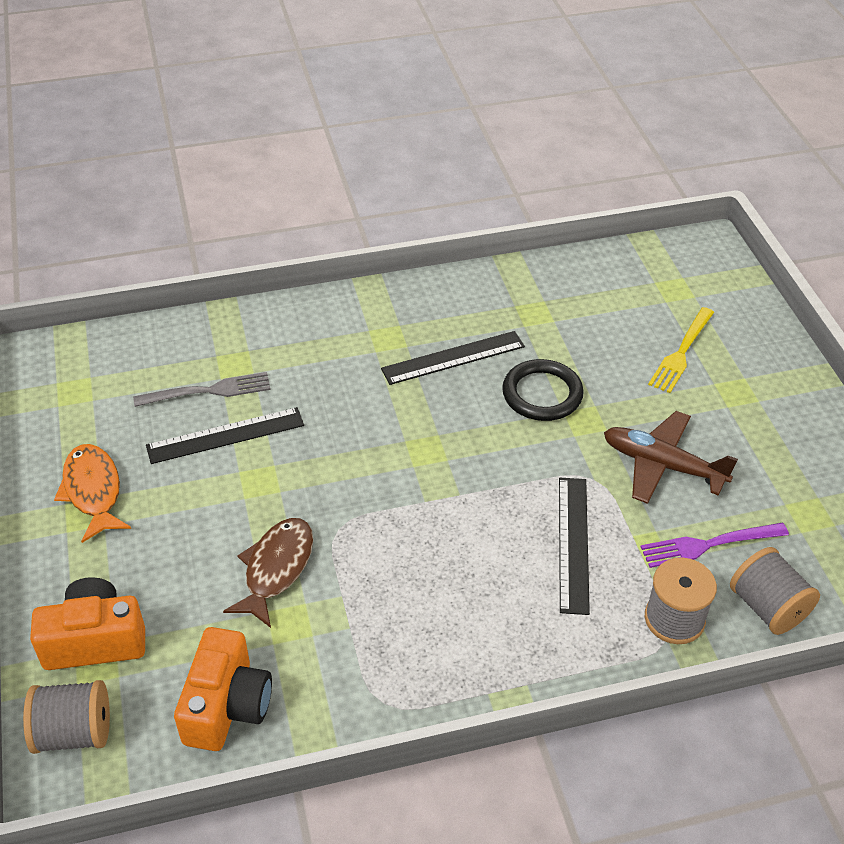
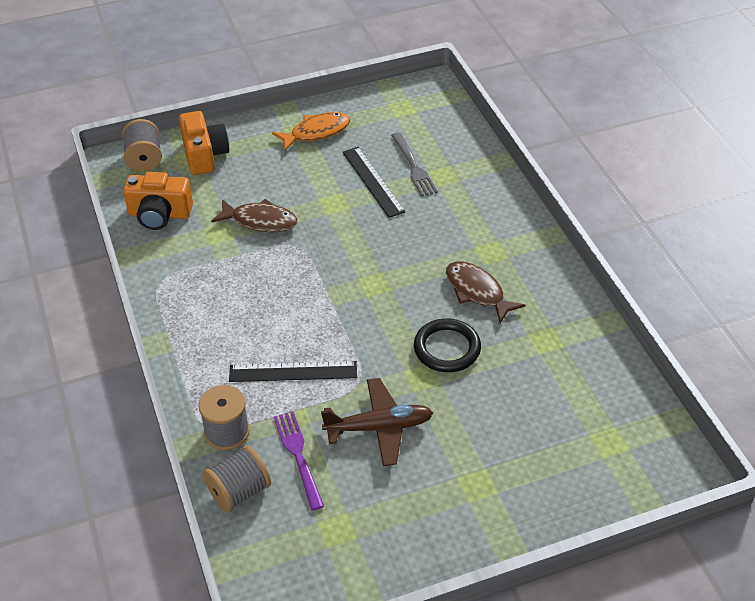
camera: 85 degrees right, 0 degrees up
black ruler [381,331,525,385] -> brown fish [446,261,525,323]
brown plane [604,411,738,504] -> brown plane turned 60 degrees clockwise [321,378,433,466]
yellow fork [648,307,714,393] -> none

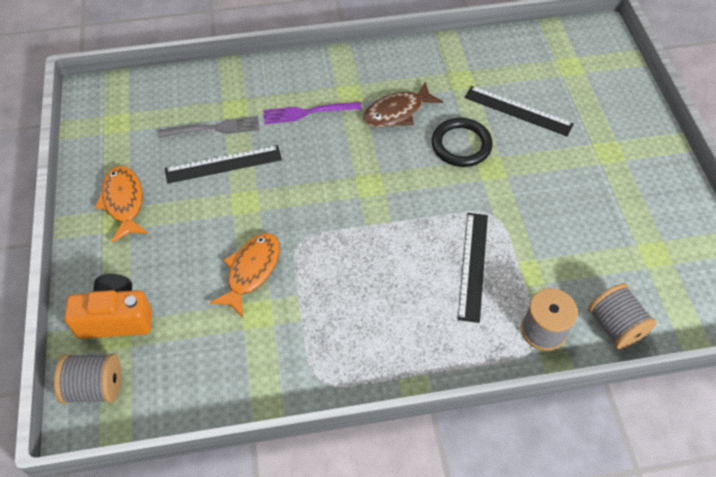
camera: 80 degrees left, 10 degrees up
orange camera [123,172,193,230] -> none
brown fish [211,199,298,232] -> orange fish [209,233,280,317]
purple fork [274,411,324,511] -> purple fork moved to [263,102,362,124]
brown plane [321,378,433,466] -> none
none -> black ruler [465,86,574,136]

